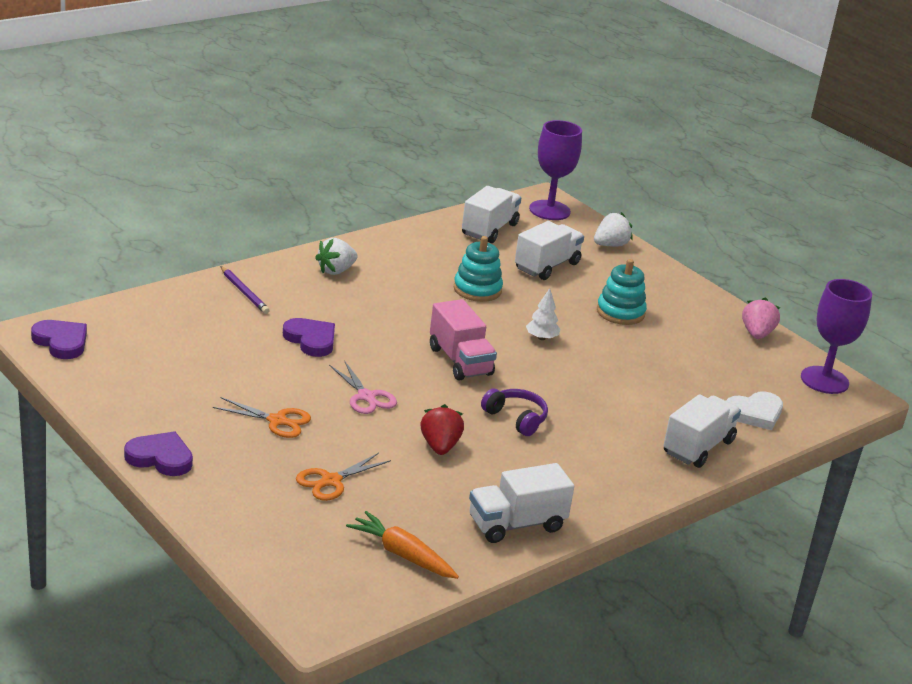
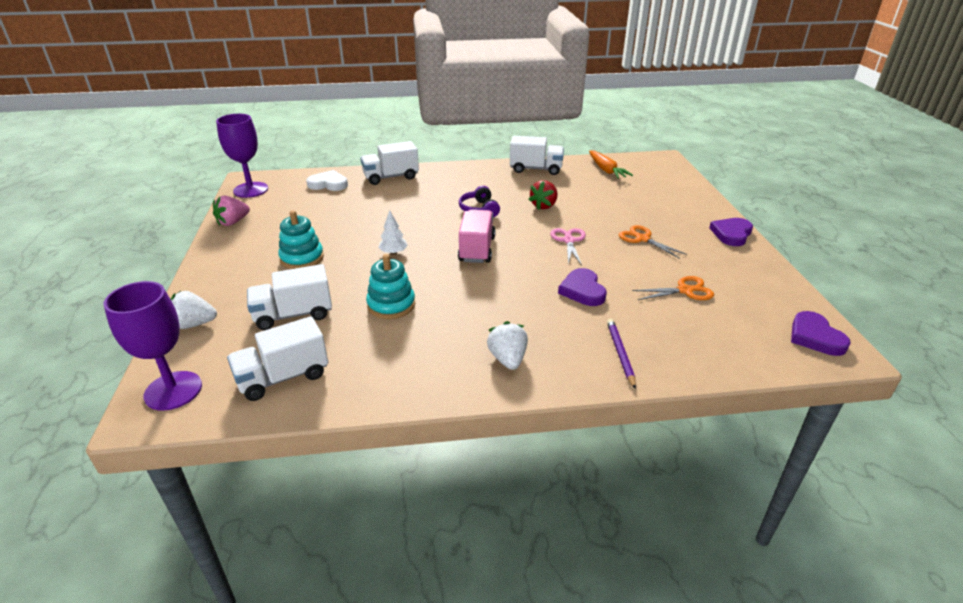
camera: 145 degrees left, 5 degrees up
purple heart [124,431,193,476] -> purple heart turned 75 degrees clockwise [709,218,753,246]
orange scissors [296,453,391,501] -> orange scissors moved to [632,276,714,300]
white strawberry [315,238,358,275] -> white strawberry turned 90 degrees counterclockwise [487,321,528,370]

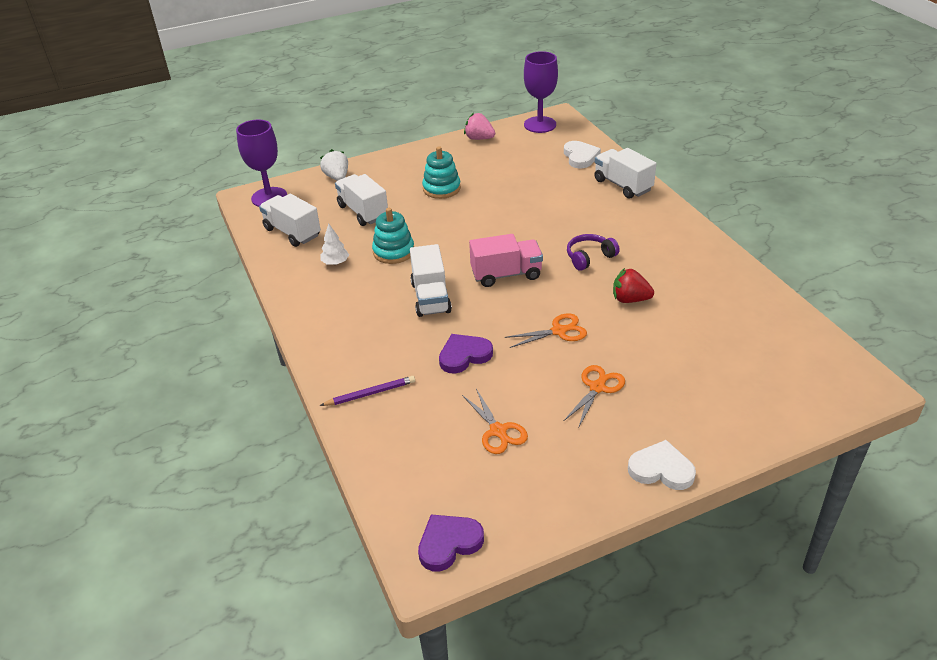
camera: 75 degrees right, 5 degrees up
white tree [378,210,408,255] -> white tree moved to [320,223,349,265]
white strawberry [487,321,528,370] -> none
white truck [510,136,564,175] -> white truck moved to [410,244,452,317]
pink scissors [550,228,586,265] -> orange scissors [505,314,587,348]
orange carrot [589,150,633,179] -> none
purple heart [709,218,753,246] -> white heart [628,440,696,490]

